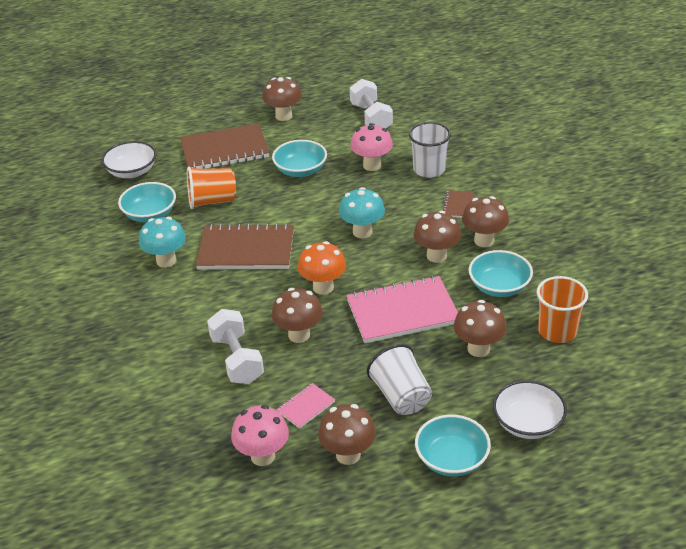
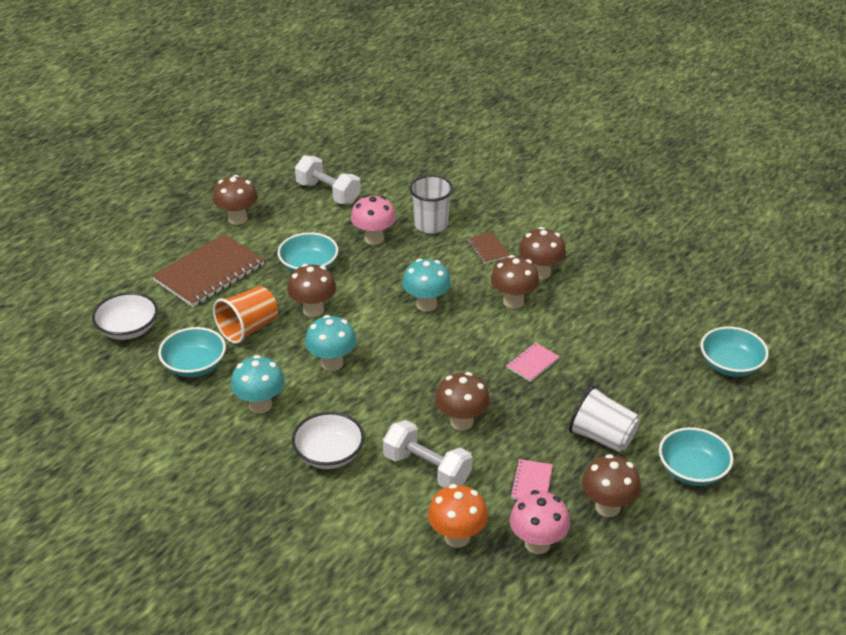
camera: 35 degrees left, 0 degrees up
brown notebook [196,223,294,270] -> turquoise mushroom [305,315,357,371]
orange mushroom [298,241,346,295] -> orange mushroom moved to [428,484,488,548]
pink notebook [346,276,458,343] -> pink notebook [506,342,560,382], size x0.46
brown mushroom [454,300,506,357] -> brown mushroom moved to [287,264,336,317]
turquoise bowl [468,250,533,297] -> turquoise bowl moved to [701,327,769,377]
white bowl [493,380,567,439] -> white bowl moved to [292,412,365,469]
orange cup [536,276,588,343] -> none

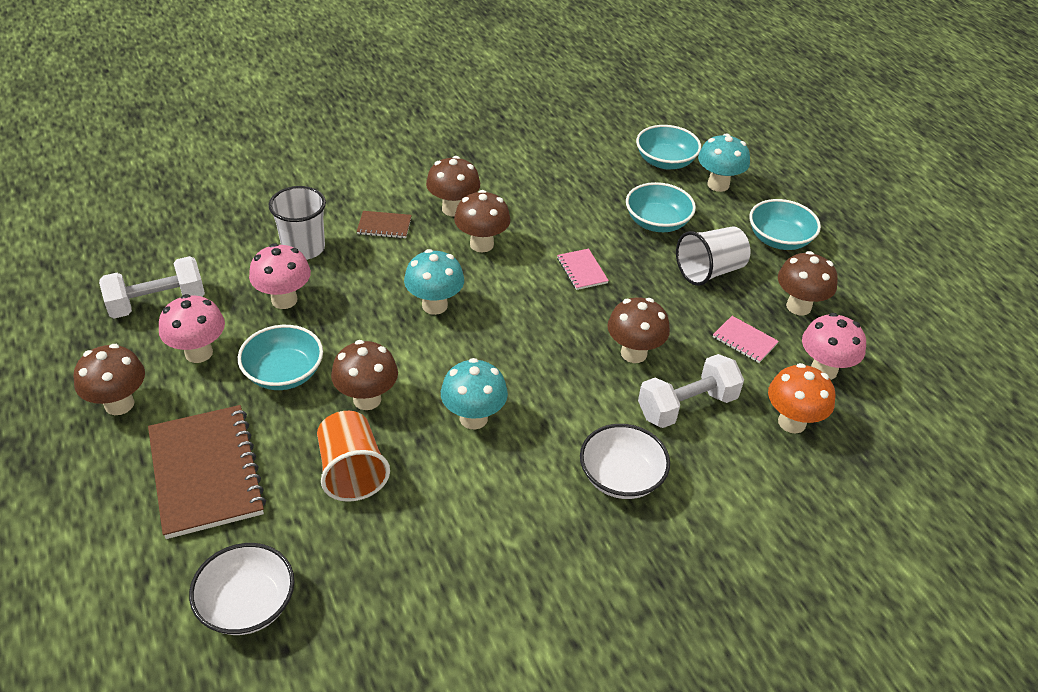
camera: 65 degrees left, 5 degrees up
turquoise bowl [158,327,226,377] -> turquoise bowl moved to [626,182,696,232]
turquoise mushroom [231,355,285,413] -> turquoise mushroom moved to [698,133,750,192]
none -> pink mushroom [159,294,225,363]

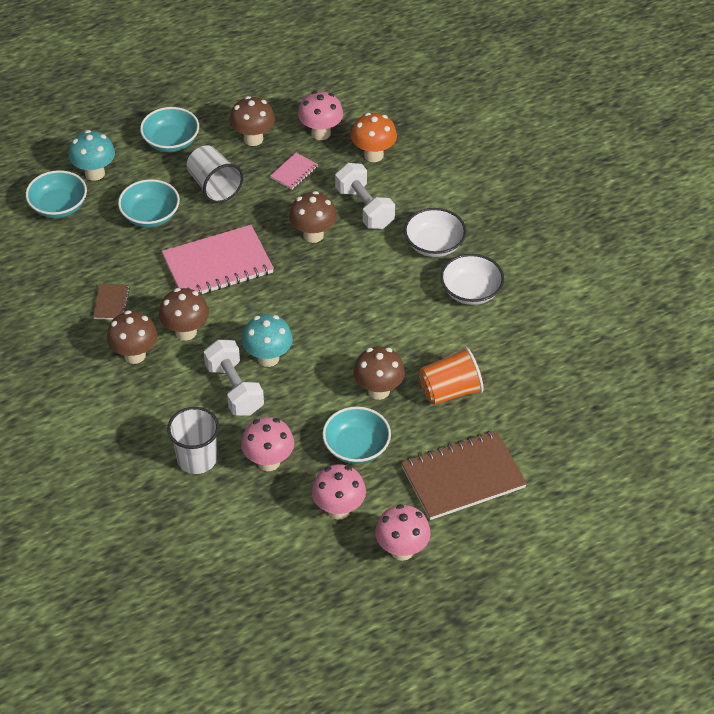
camera: 90 degrees left, 5 degrees up
brown mushroom [73,344,145,415] -> pink mushroom [375,504,431,561]
white dumbbell [99,256,205,319] -> white dumbbell moved to [204,339,264,416]
white bowl [189,543,295,635] -> white bowl moved to [440,254,504,305]
brown notebook [357,211,412,238] -> brown notebook moved to [93,284,130,320]
turquoise mushroom [441,358,508,430] -> none
pink notebook [557,248,609,290] -> pink notebook [162,225,274,295], size x2.19

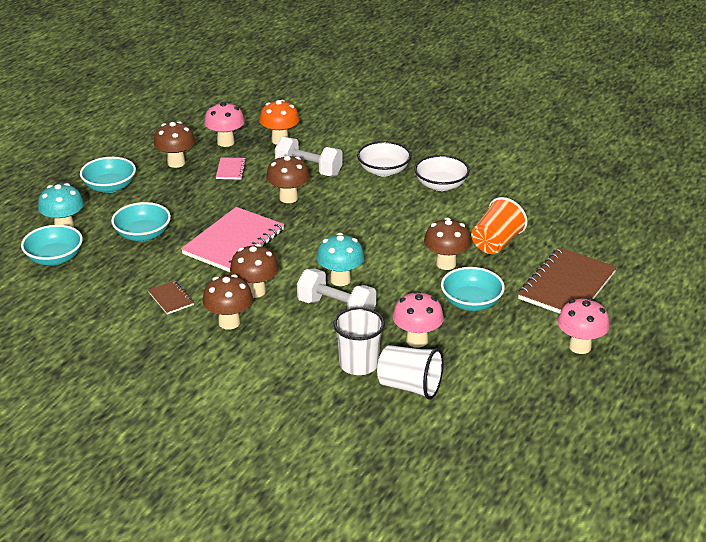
camera: 35 degrees left, 15 degrees down
white cup [187,145,243,203] -> white cup moved to [377,345,443,399]
pink mushroom [312,464,366,519] -> none

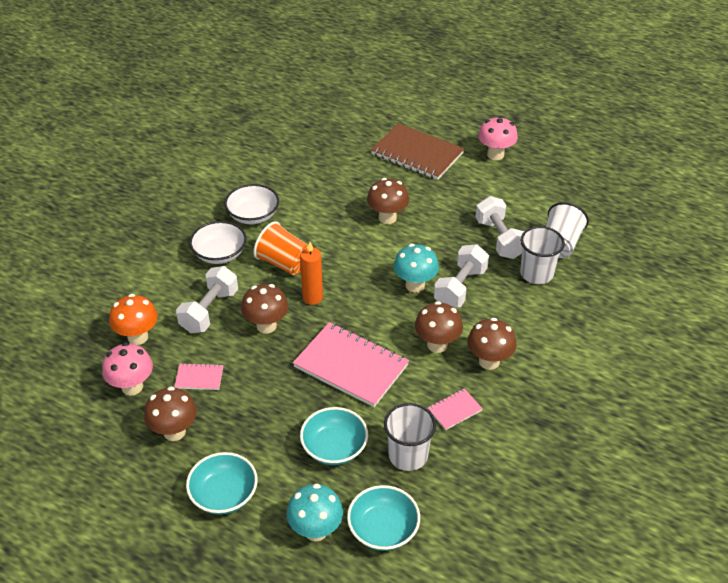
camera: 90 degrees left, 10 degrees up
brown notebook [148,281,194,315] -> pink notebook [428,388,483,430]
pink mushroom [393,291,444,348] -> white dumbbell [475,196,524,259]
turquoise bowl [441,267,505,311] -> none
orange cup [471,197,528,254] -> orange cup moved to [254,221,308,275]
none -> orange candle [300,242,323,305]
none -> white cup [384,403,436,471]

